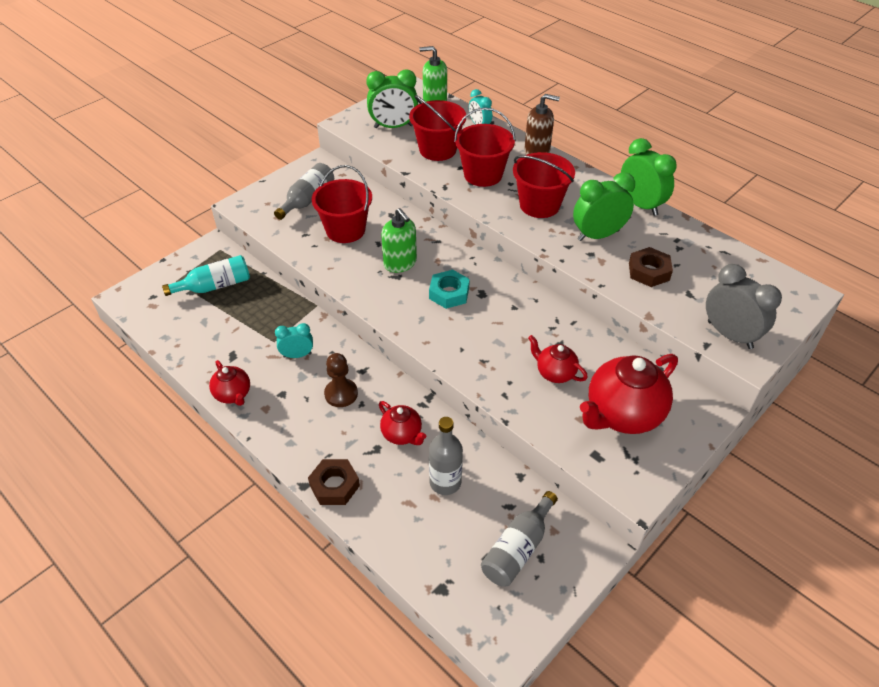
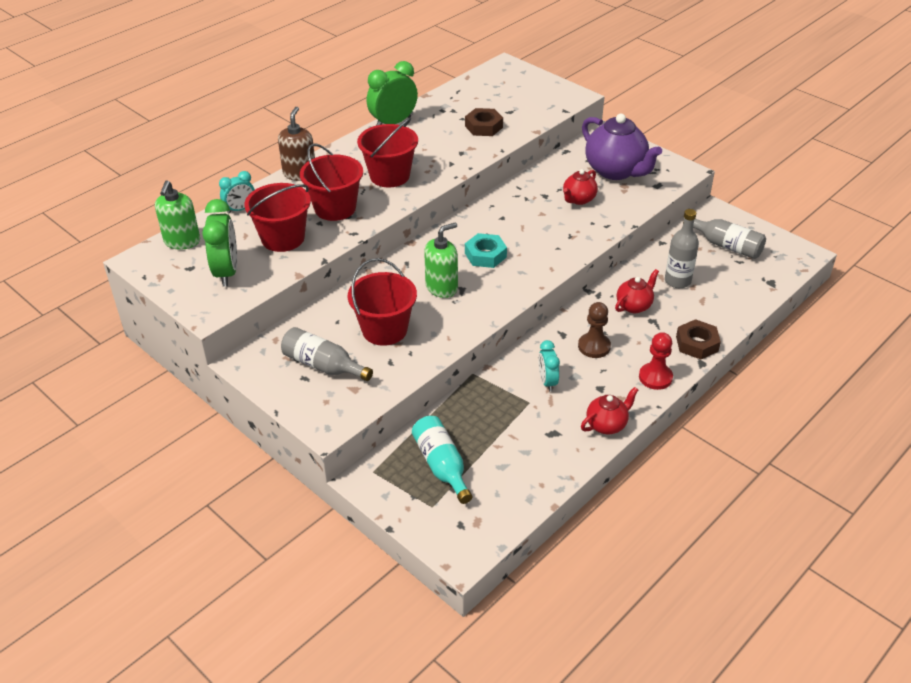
camera: 90 degrees left, 5 degrees down
green clock [573,172,635,241] -> none
red teapot [580,354,678,434] -> purple teapot [582,114,662,180]
grey clock [706,264,782,349] -> none
none -> red pawn [639,332,673,390]

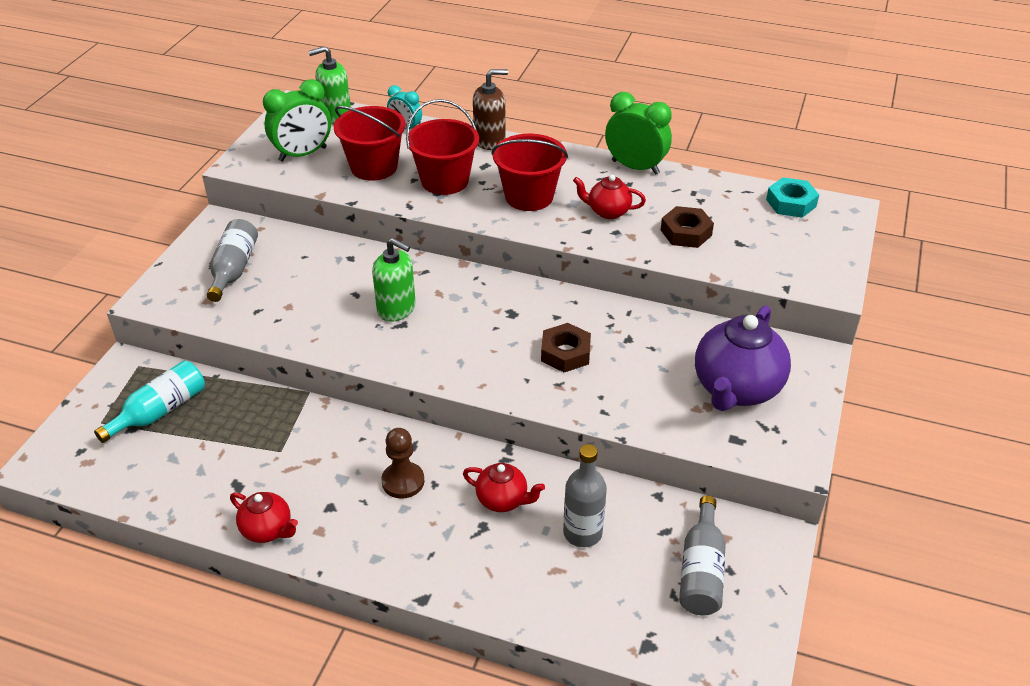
camera: 65 degrees right, 0 degrees up
red bucket [348,258,417,346] -> none
turquoise nut [465,233,507,268] -> turquoise nut moved to [766,177,819,218]
turquoise clock [538,340,560,392] -> none
red teapot [563,169,598,205] -> red teapot moved to [573,175,646,219]
red pawn [639,332,673,390] -> none
brown nut [676,319,721,359] -> brown nut moved to [541,323,591,372]

